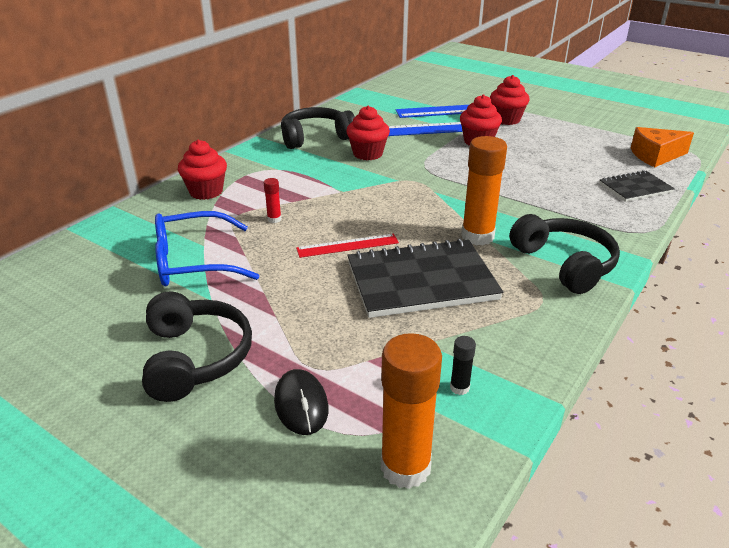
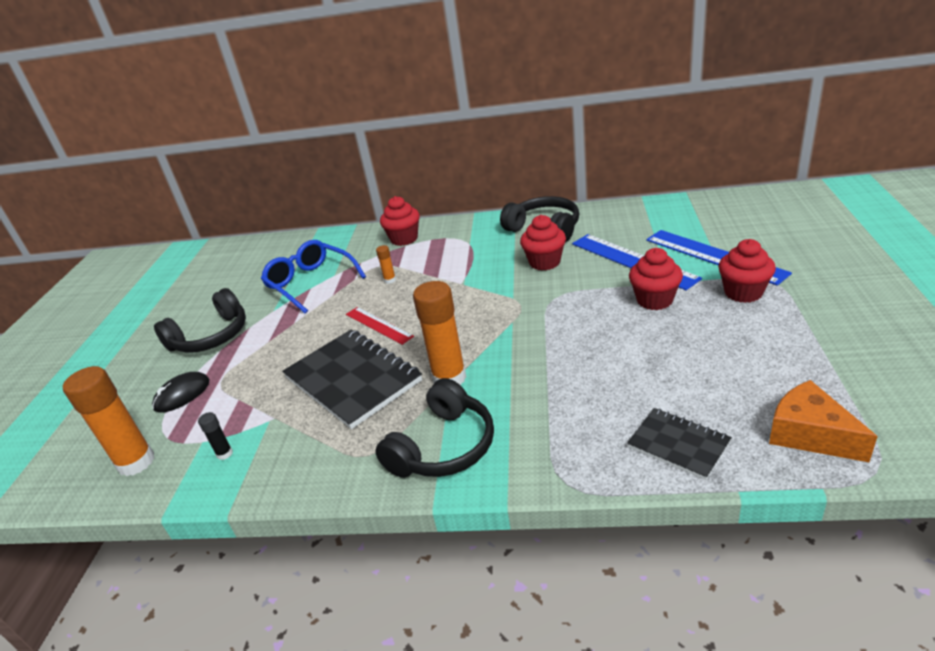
camera: 65 degrees right, 0 degrees up
red glue stick [264,178,281,223] -> orange glue stick [376,245,396,284]

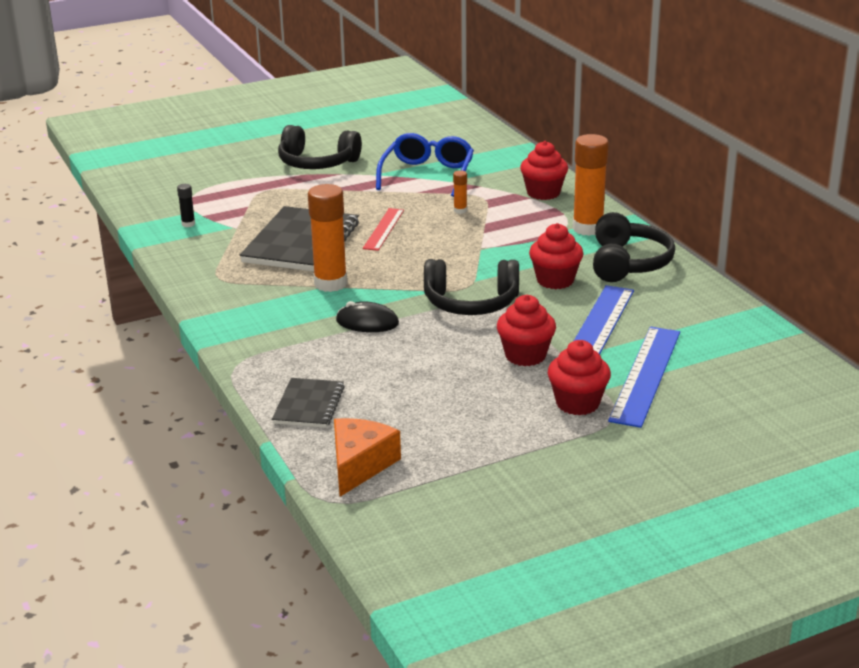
camera: 55 degrees right, 5 degrees down
orange glue stick [63,366,155,476] -> orange glue stick moved to [573,134,609,236]
black mouse [152,372,210,412] -> black mouse moved to [336,301,399,332]
black headphones [375,378,494,478] -> black headphones moved to [424,259,519,315]

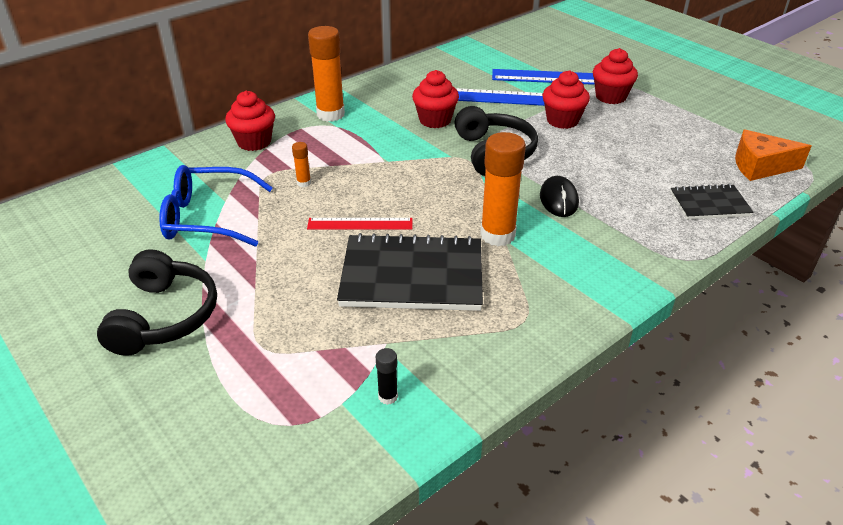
camera: 105 degrees left, 10 degrees up
black headphones [593,212,675,282] -> none

